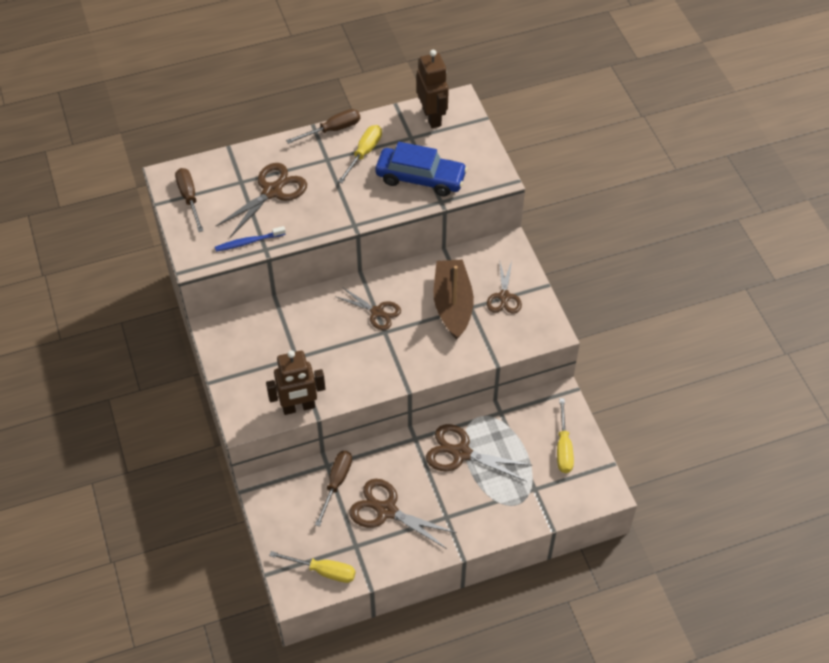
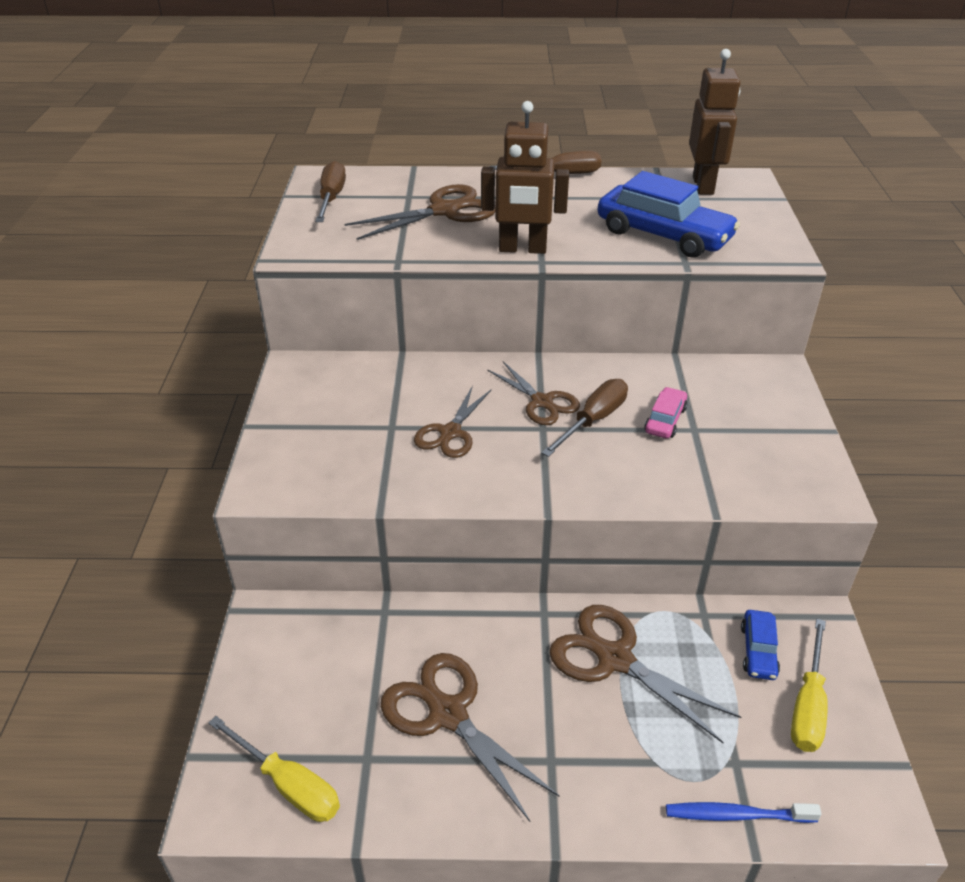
camera: 20 degrees right, 15 degrees down
blue toothbrush [215,226,286,252] -> blue toothbrush moved to [666,802,822,823]
brown robot [266,350,325,415] -> brown robot moved to [481,101,569,254]
brown screwdriver [315,451,352,527] -> brown screwdriver moved to [541,379,628,457]
yellow screwdriver [338,125,382,183] -> none
brown boat [433,259,474,340] -> pink car [644,387,688,438]
brown scissors [487,259,522,314] -> brown scissors moved to [414,385,492,458]
none -> blue car [741,610,780,680]

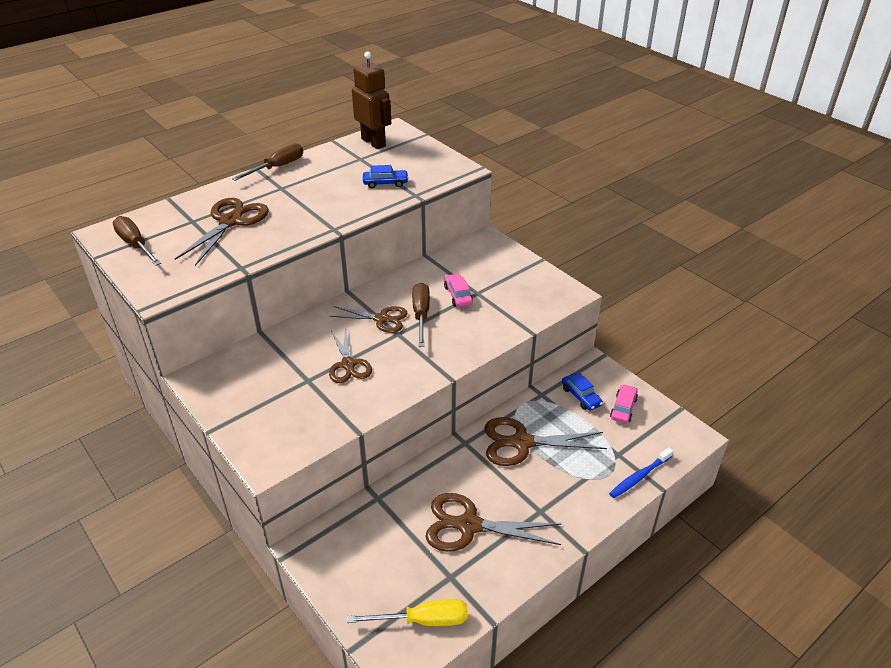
camera: 40 degrees left, 0 degrees up
brown robot [481,101,569,254] -> none
blue car [598,171,740,258] -> blue car [363,165,409,188], size x0.48
yellow screwdriver [791,619,828,752] -> pink car [610,384,638,423]

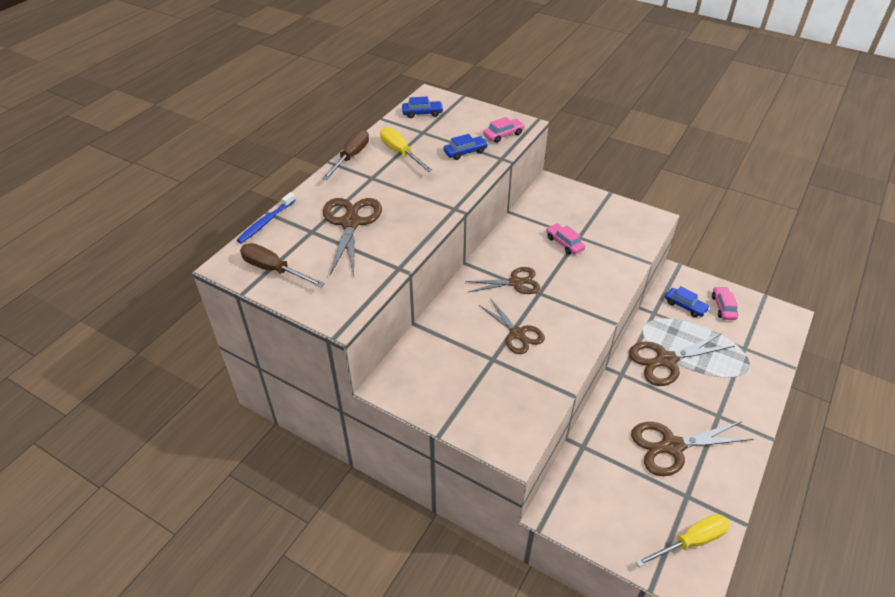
camera: 20 degrees left, 5 degrees up
brown robot [352,52,391,149] -> blue car [402,97,444,118]
brown screwdriver [412,283,430,347] -> none
blue toothbrush [609,447,673,498] -> blue toothbrush moved to [237,192,296,243]
none -> yellow screwdriver [380,127,432,172]
none -> pink car [483,117,525,143]

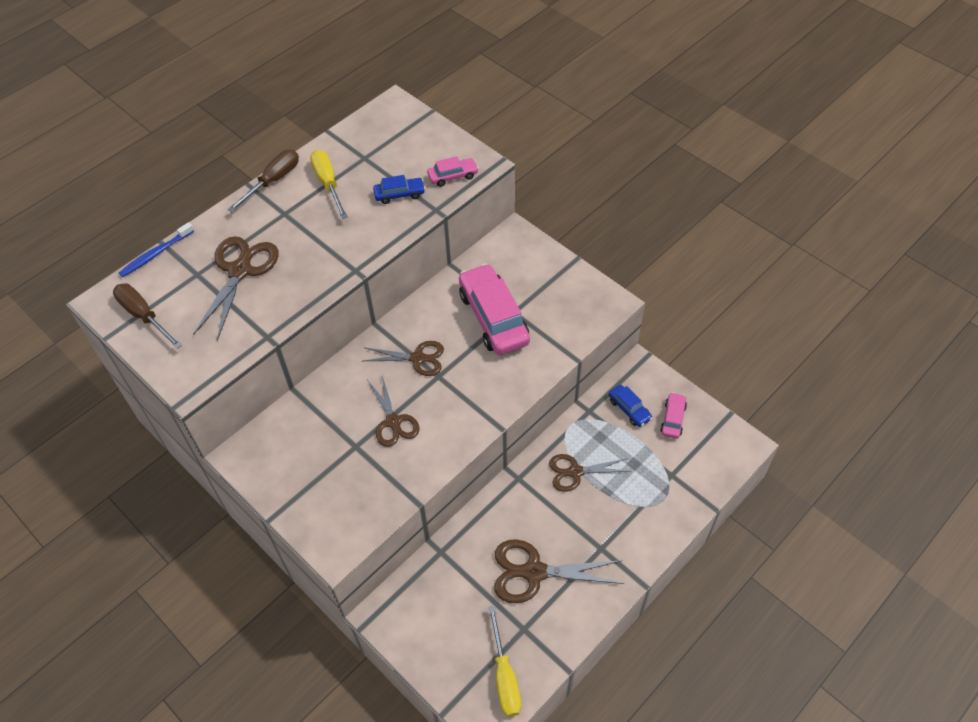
camera: 15 degrees right, 10 degrees up
blue car [402,97,444,118] -> none
pink car [546,223,585,255] -> pink car [459,263,530,355], size x2.07
brown scissors [629,332,735,386] -> brown scissors [549,454,631,492], size x0.66
yellow screwdriver [636,514,730,567] -> yellow screwdriver turned 90 degrees clockwise [488,606,521,717]

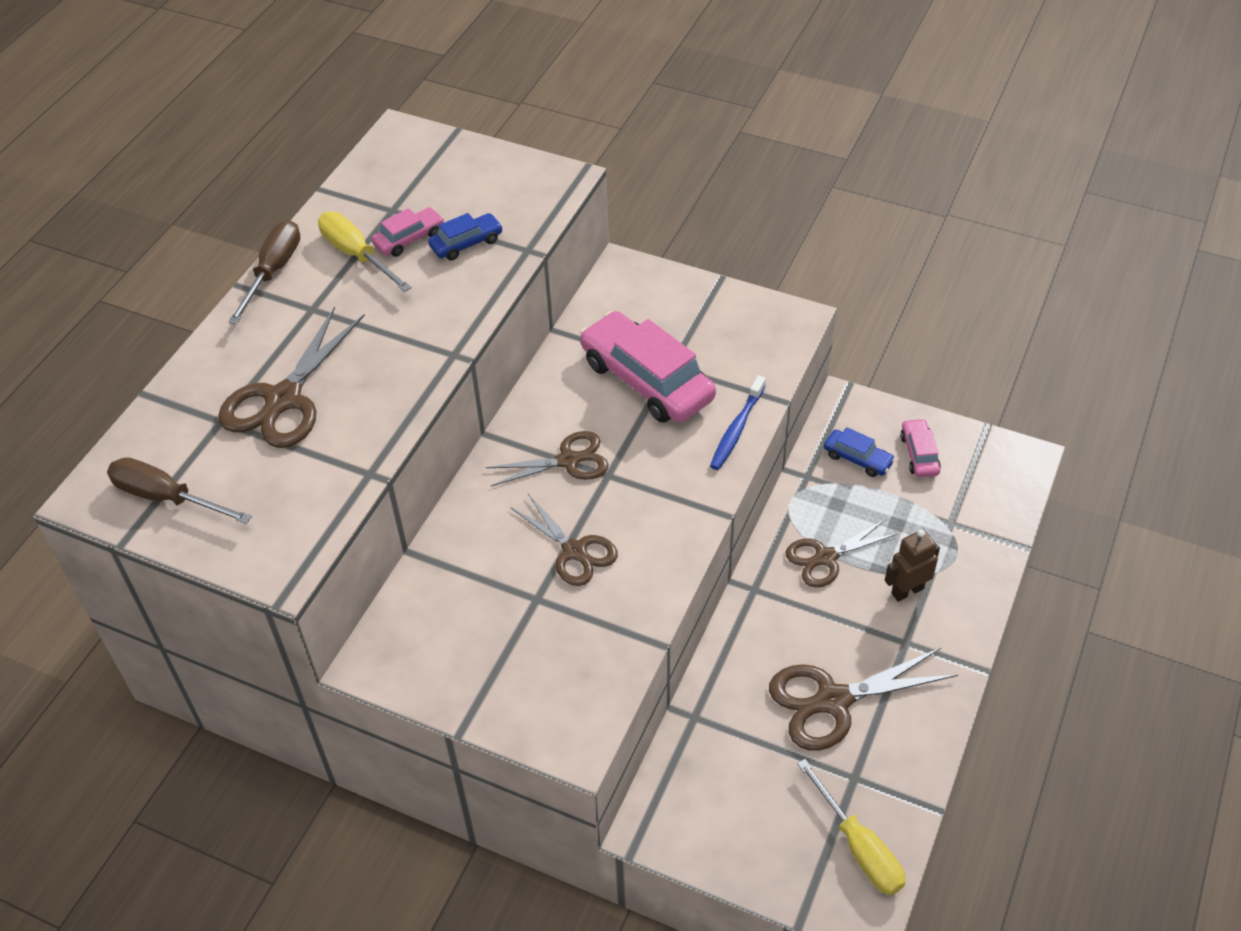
camera: 20 degrees left, 5 degrees down
blue toothbrush [119,222,194,277] -> blue toothbrush moved to [710,375,766,470]
brown scissors [193,236,279,341] -> brown scissors turned 150 degrees counterclockwise [218,307,365,448]
pink car [427,156,479,187] -> pink car moved to [371,207,444,257]
none -> brown robot [885,530,940,602]

